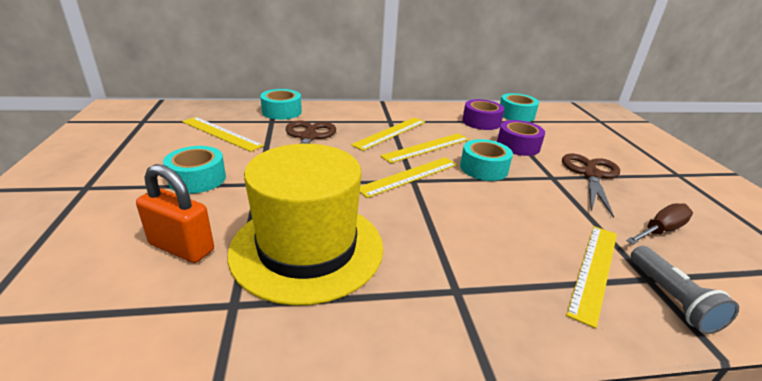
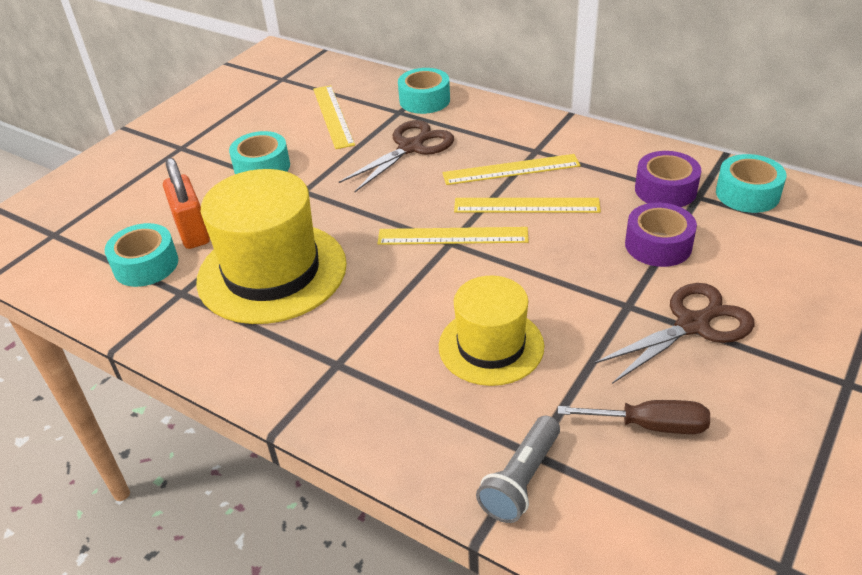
camera: 45 degrees right, 10 degrees up
turquoise tape [460,139,513,181] -> turquoise tape moved to [105,223,178,287]
yellow ruler [566,226,617,329] -> none
none -> yellow hat [439,276,544,386]

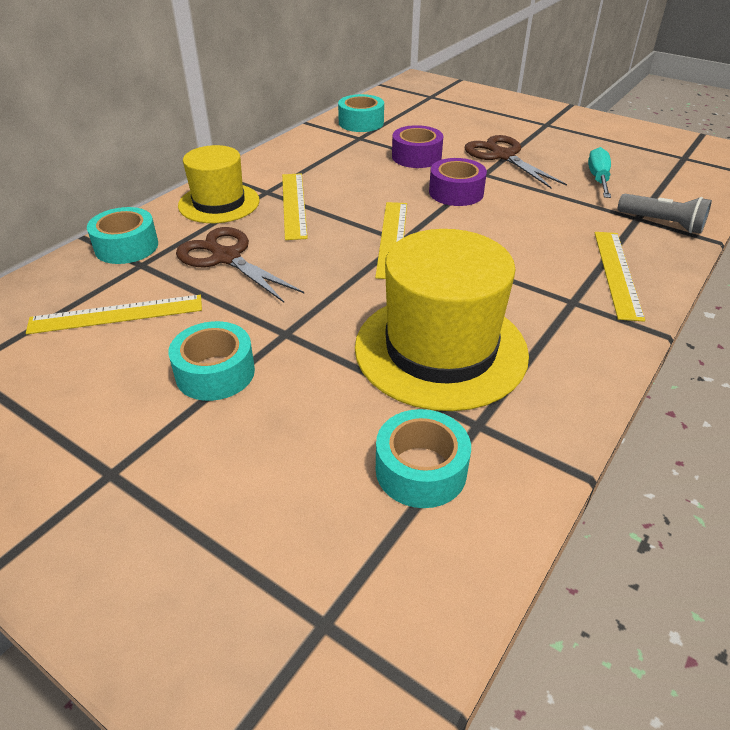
camera: 90 degrees left, 0 degrees up
orange padlock [163,158,210,249] -> none
yellow hat [439,276,544,386] -> yellow hat moved to [178,145,260,223]
yellow ruler [454,198,601,213] -> yellow ruler moved to [595,232,645,322]
brown screwdriver [558,400,710,434] -> turquoise screwdriver [588,147,611,198]
purple tape [635,151,701,207] -> purple tape moved to [429,158,487,206]

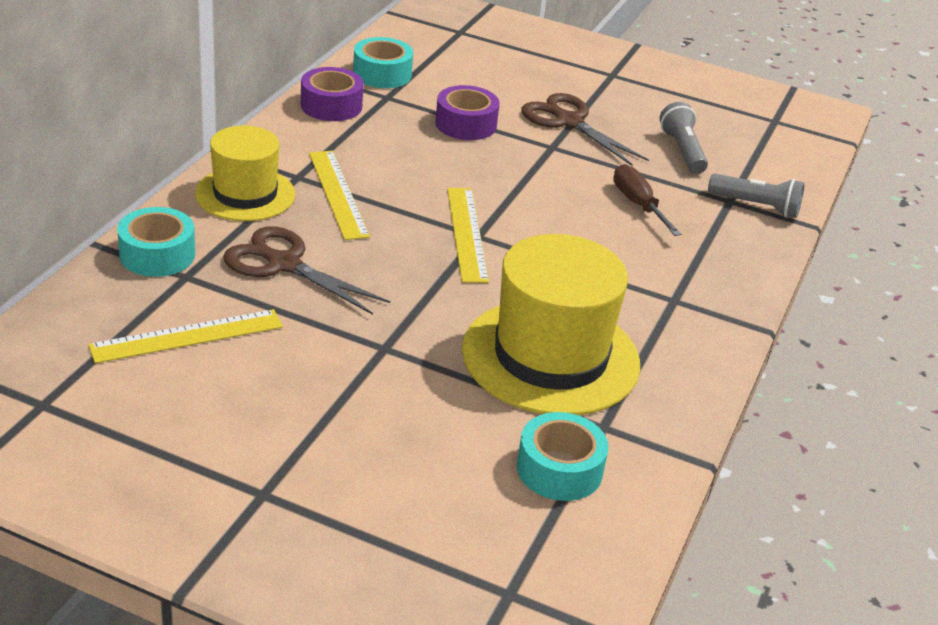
camera: 15 degrees left, 5 degrees down
turquoise tape [168,321,255,401] -> none
purple tape [429,158,487,206] -> purple tape moved to [301,67,364,121]
turquoise screwdriver [588,147,611,198] -> grey flashlight [660,102,708,174]
yellow ruler [595,232,645,322] -> none
none -> brown screwdriver [614,164,682,236]

